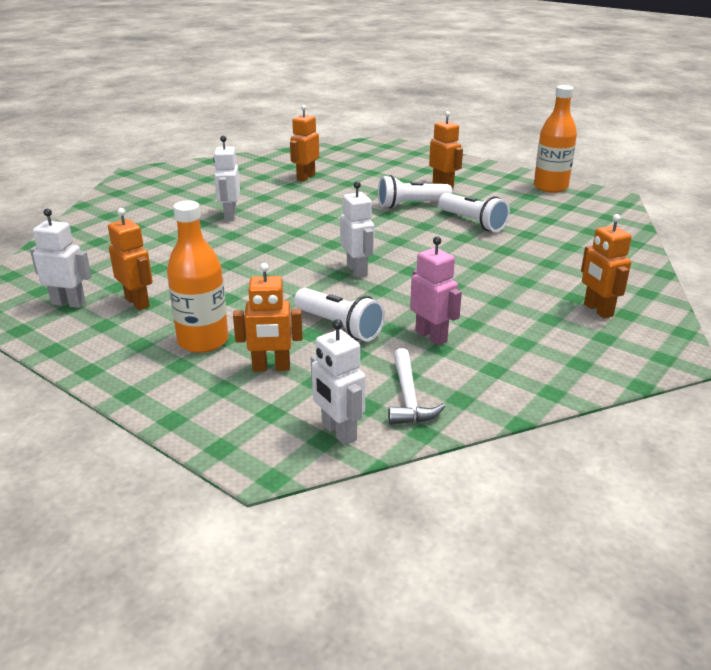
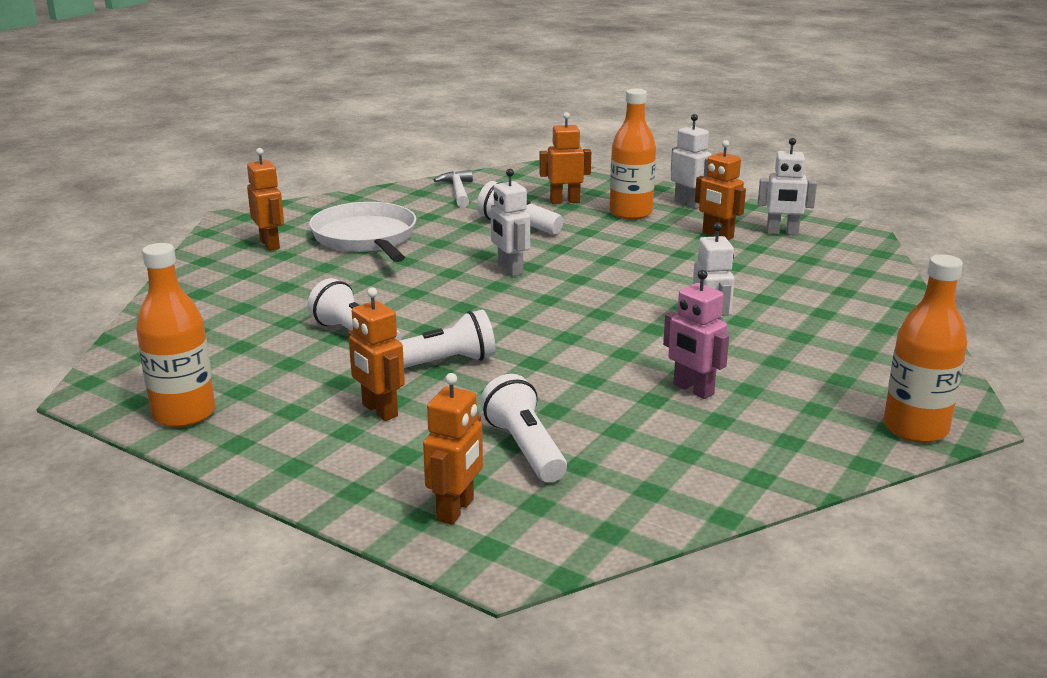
camera: 175 degrees right, 5 degrees down
orange robot [290,105,319,182] -> orange robot moved to [423,373,483,525]
white robot [311,319,366,445] -> white robot moved to [671,114,711,209]
pink robot [410,236,462,345] -> pink robot moved to [663,270,729,399]
none -> white pan [309,202,416,262]
none -> white flashlight [480,374,567,483]
none -> orange bottle [883,255,967,443]

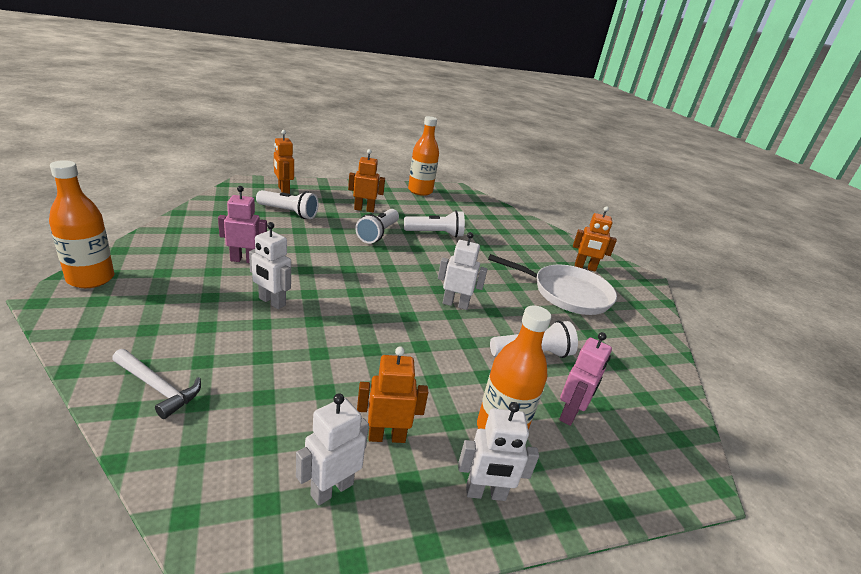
camera: 125 degrees right, 5 degrees up
white hammer [434,170,473,208] -> white hammer moved to [112,349,201,419]
orange robot [539,112,591,204] -> pink robot [559,332,612,426]

